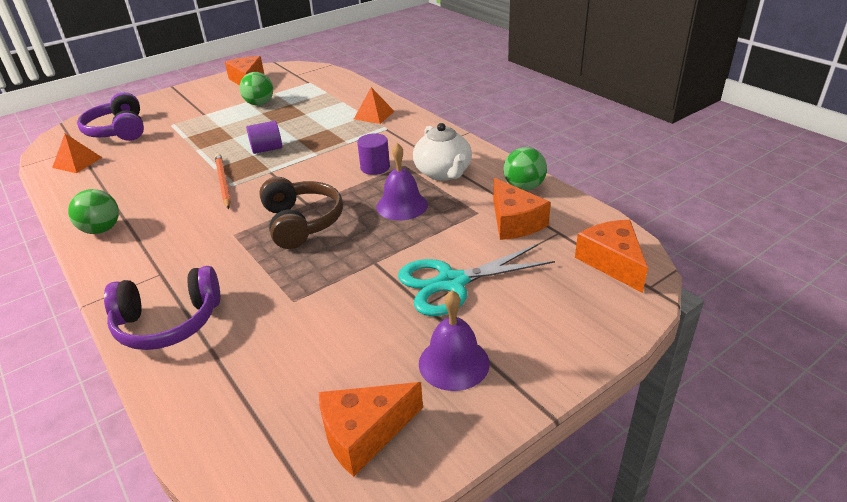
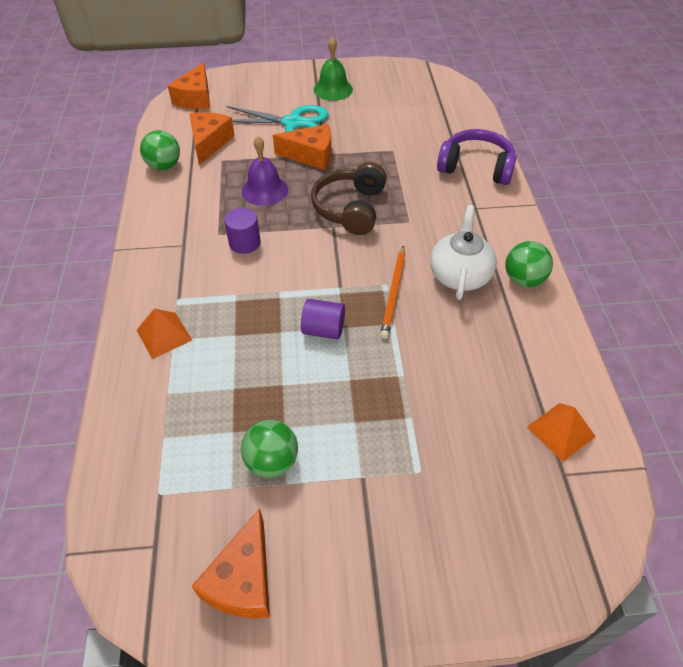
camera: 150 degrees left, 15 degrees up
purple headphones [77,92,144,141] -> none
orange cheese [319,382,423,477] -> orange cheese moved to [273,124,331,170]
white teapot [413,123,472,181] -> white teapot moved to [430,205,497,300]
purple bell [419,290,490,391] -> green bell [314,37,353,101]

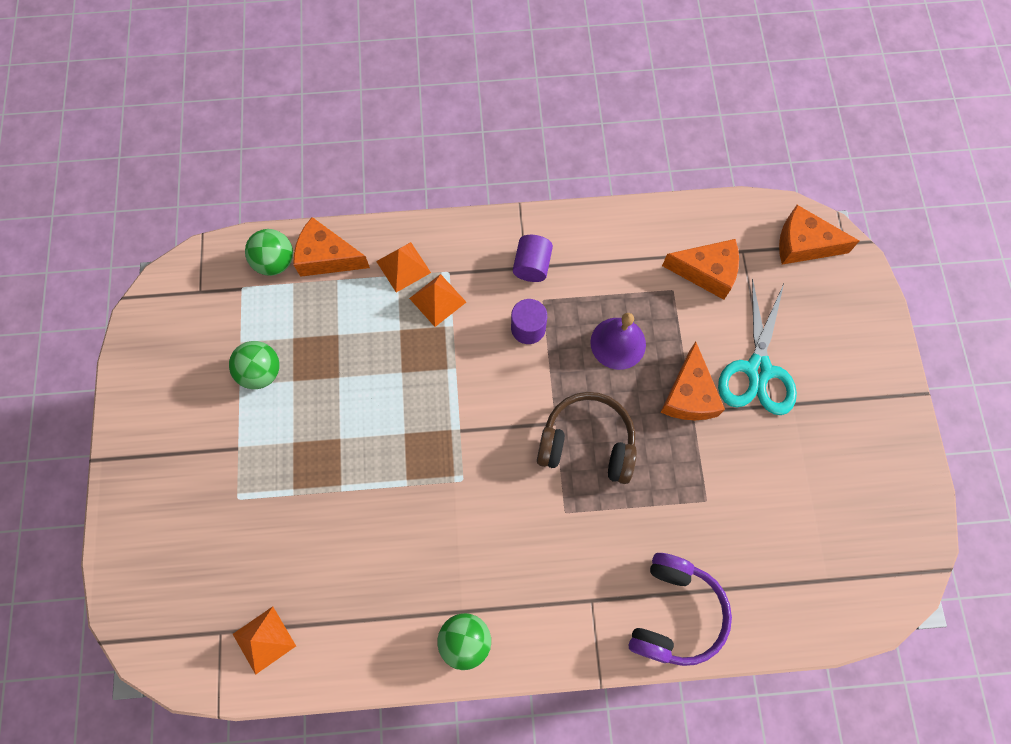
camera: 90 degrees right, 20 degrees up
green ball [140,130,180,170] -> green ball moved to [245,229,293,276]
orange cheese [191,508,270,618] -> orange cheese moved to [293,217,370,277]
purple cylinder [301,299,345,339] -> purple cylinder moved to [513,235,553,282]
green bell [314,37,353,101] -> none
orange pencil [380,245,405,339] -> none
white teapot [430,205,497,300] -> none
none -> orange pyramid [409,274,466,327]

